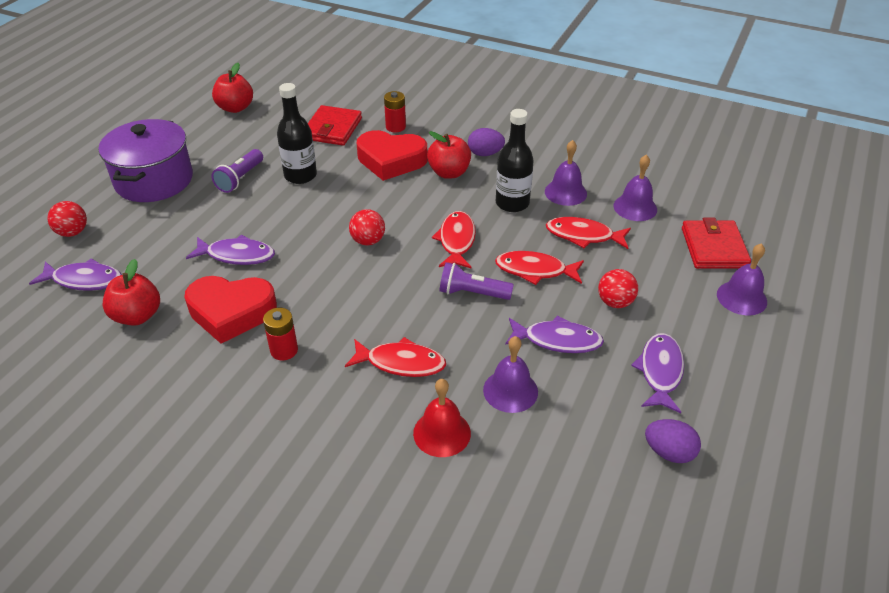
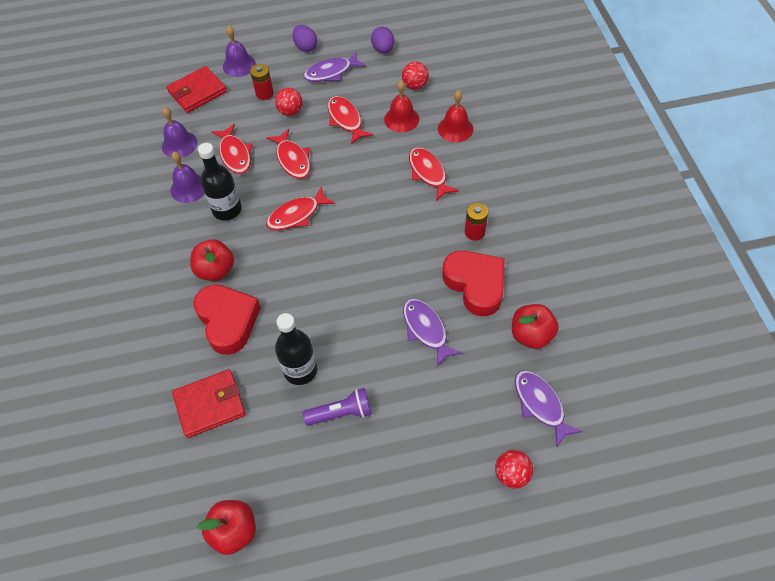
camera: 125 degrees left, 15 degrees up
purple pot [99,119,193,202] -> none
red ball [349,209,385,245] -> red ball moved to [402,62,429,90]
red battery [384,91,406,132] -> red battery moved to [250,64,274,100]
purple flashlight [439,262,514,300] -> none
purple egg [468,128,505,156] -> purple egg moved to [293,25,317,52]
purple bell [483,336,538,413] -> red bell [384,81,419,132]
purple fish [505,316,604,353] -> red fish [328,96,373,145]

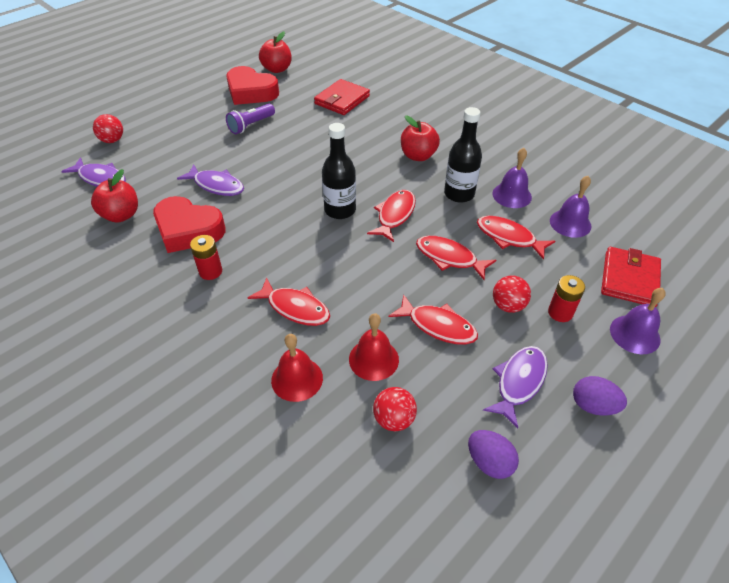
camera: 145 degrees right, 10 degrees down
red heart [193,284,261,355] -> red heart moved to [226,66,279,105]
black bottle [275,313,317,385] -> black bottle moved to [322,123,356,219]

